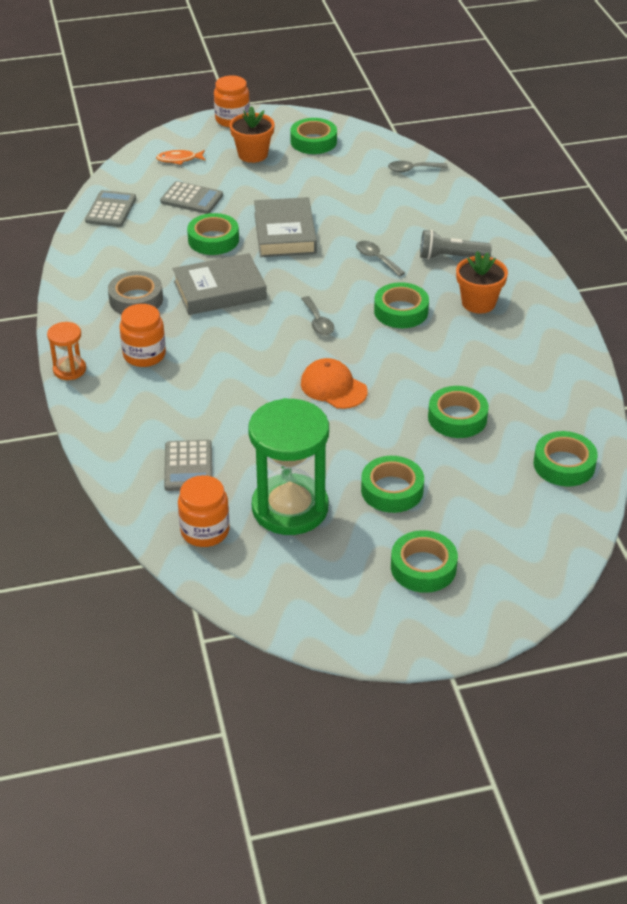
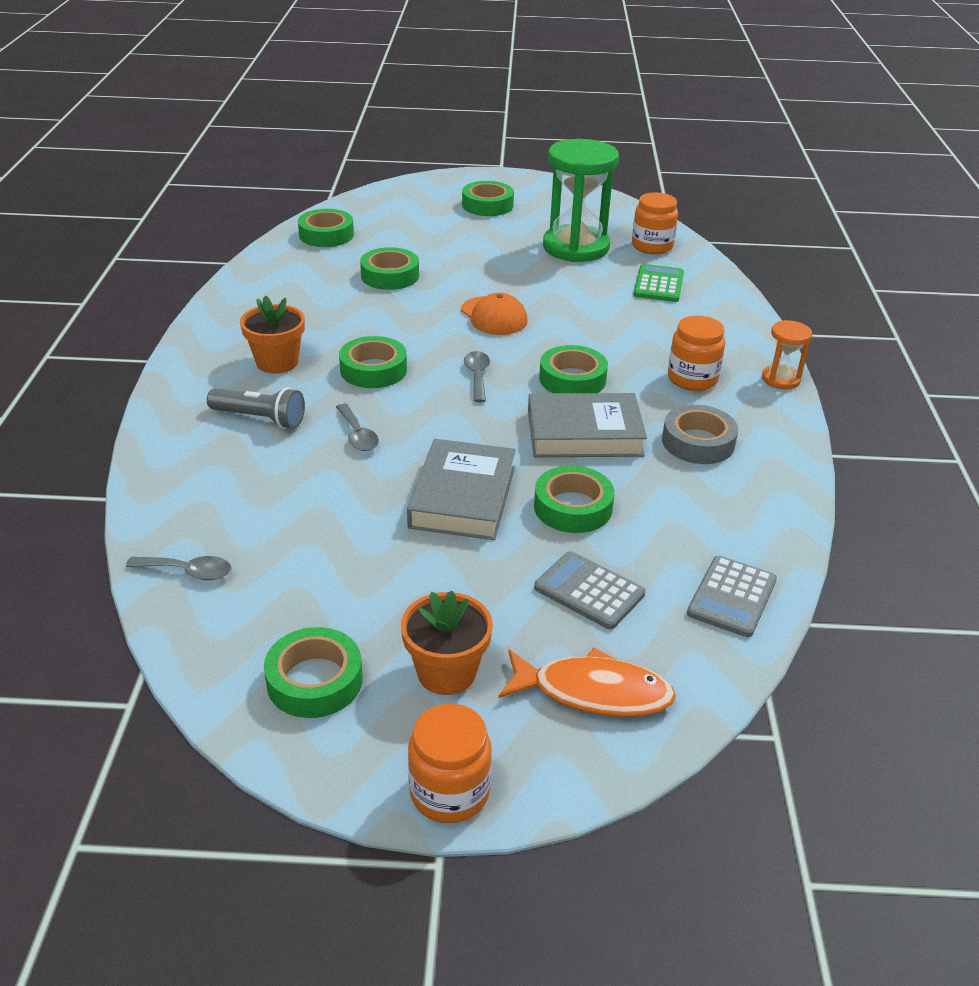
camera: 165 degrees left, 5 degrees down
orange fish [156,150,206,165] -> orange fish [499,648,676,717], size x1.74
grey calculator [164,440,212,491] -> green calculator [634,264,684,302]
green tape [361,456,424,513] -> green tape moved to [539,345,608,393]

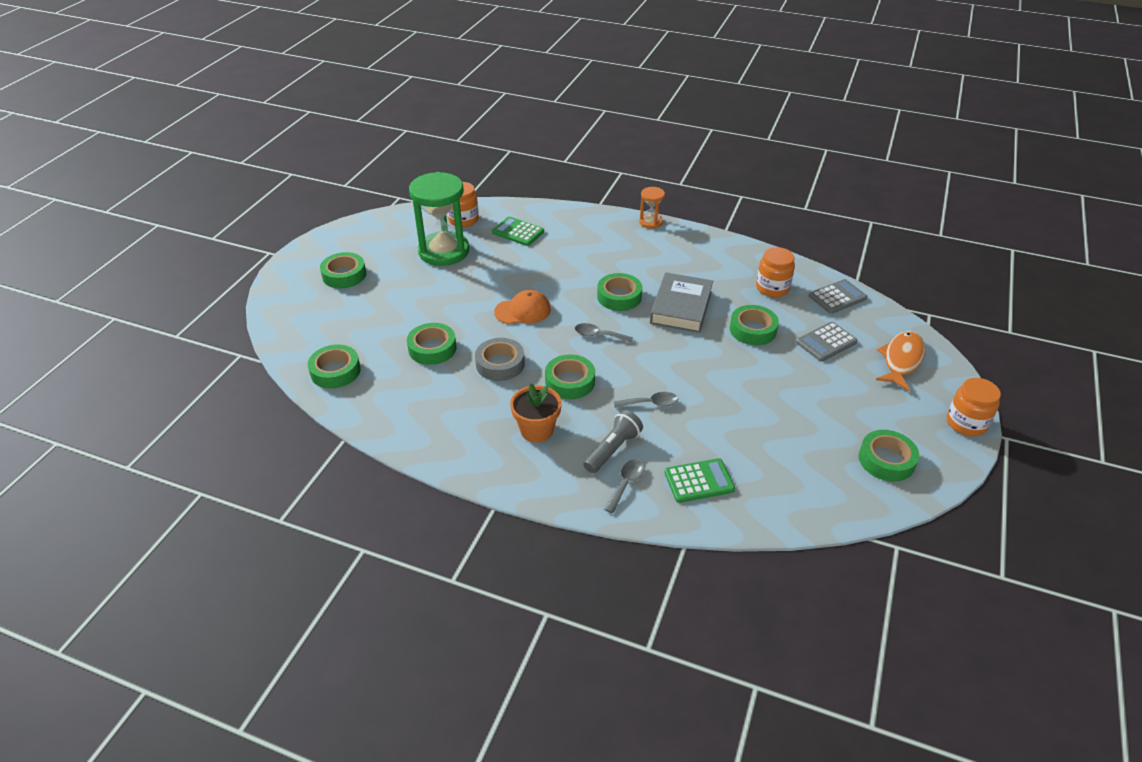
camera: 70 degrees left, 5 degrees up
grey spoon [126,556,232,581] -> grey spoon moved to [604,459,645,513]
orange flower pot [401,591,493,695] -> none
grey book [407,439,516,540] -> none
grey tape [662,405,738,464] -> grey tape moved to [475,338,525,381]
orange jar [668,315,725,391] -> orange jar moved to [756,247,795,297]
grey calculator [687,556,777,637] -> grey calculator turned 75 degrees counterclockwise [809,279,868,314]
none -> green calculator [664,458,735,503]

